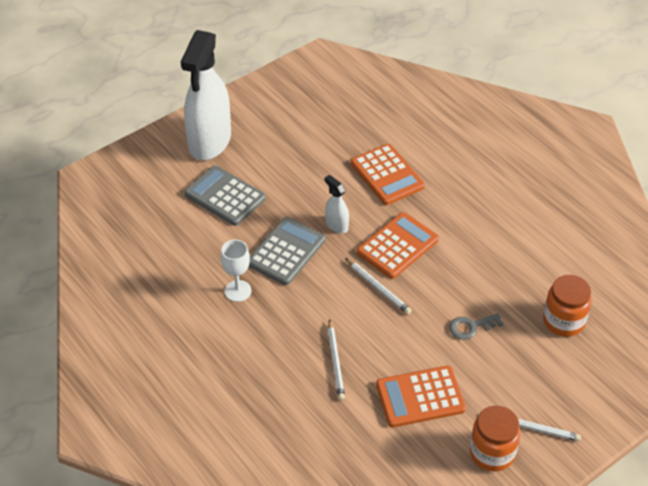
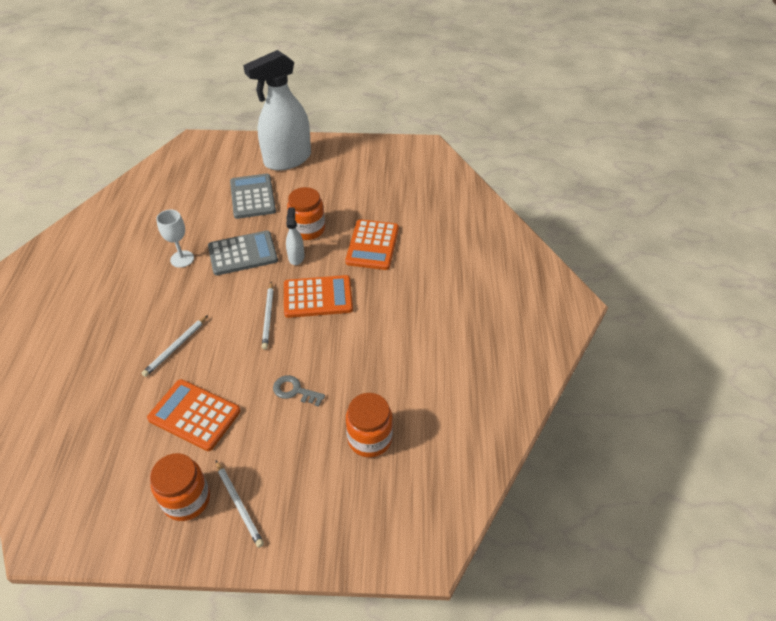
camera: 40 degrees right, 0 degrees up
none -> orange jar [287,187,325,240]

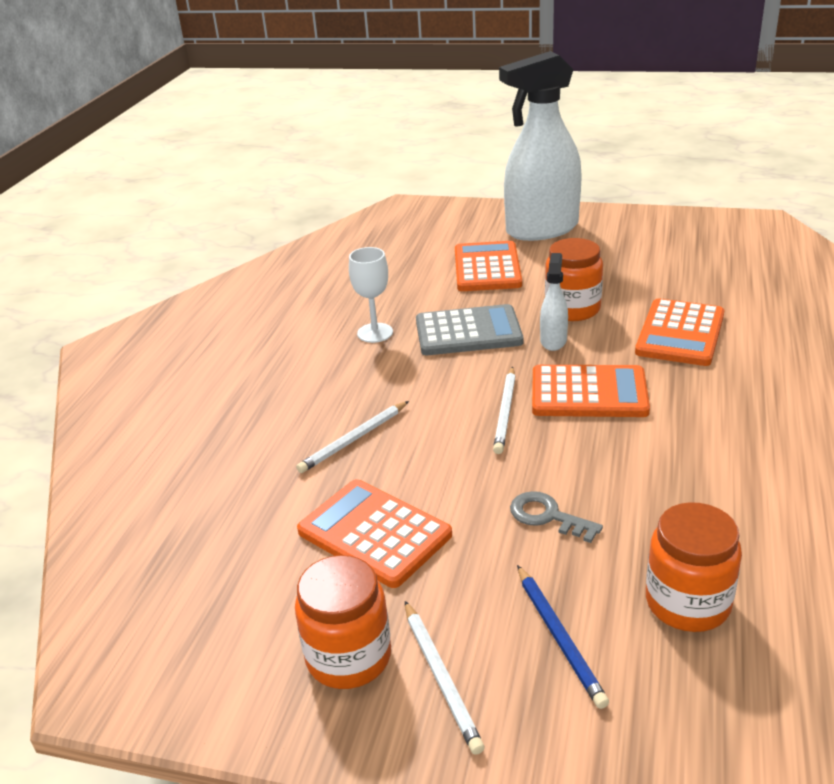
camera: 15 degrees right, 15 degrees down
grey calculator [230,174,276,219] -> orange calculator [455,241,522,291]
none -> blue pencil [517,565,609,709]

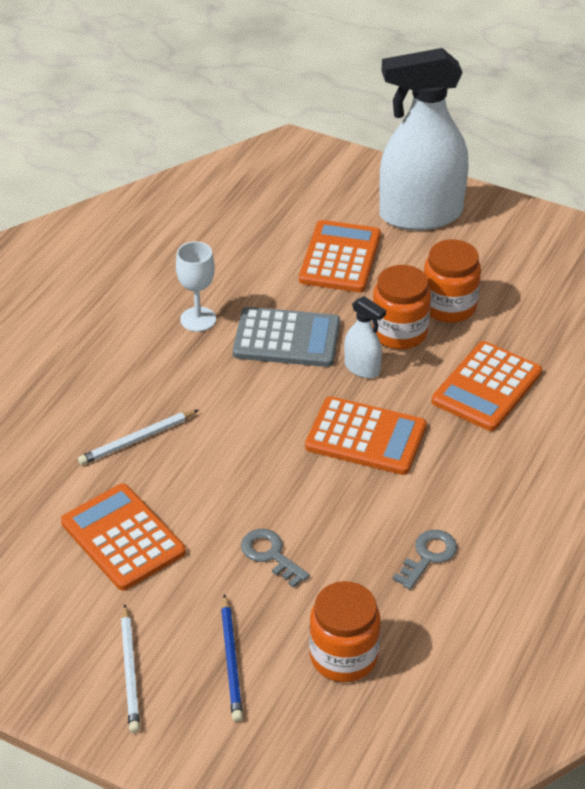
camera: 10 degrees right, 10 degrees up
orange jar [295,555,391,689] -> orange jar moved to [424,239,481,323]
white pencil [493,367,515,454] -> none
white spray bottle [540,253,568,351] -> white spray bottle turned 105 degrees clockwise [344,296,386,378]
none -> grey key [393,530,457,590]

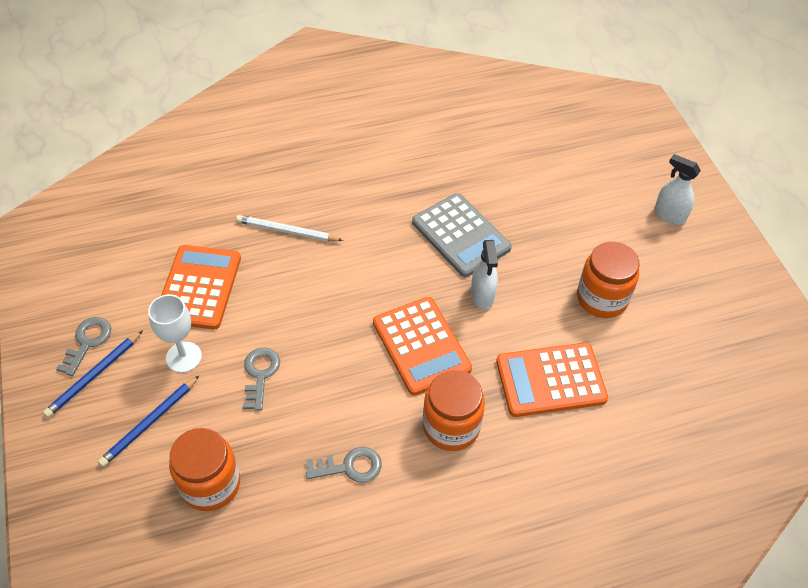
camera: 45 degrees right, 10 degrees up
white pencil [121,604,140,733] -> blue pencil [43,330,143,418]
white goblet [176,242,216,332] -> white goblet moved to [148,294,202,373]
orange calculator [299,220,381,292] -> none
orange jar [372,265,431,349] -> orange jar moved to [423,370,485,451]
white spray bottle [379,48,469,230] -> white spray bottle [655,154,701,225], size x0.43
none -> grey key [56,317,111,376]

